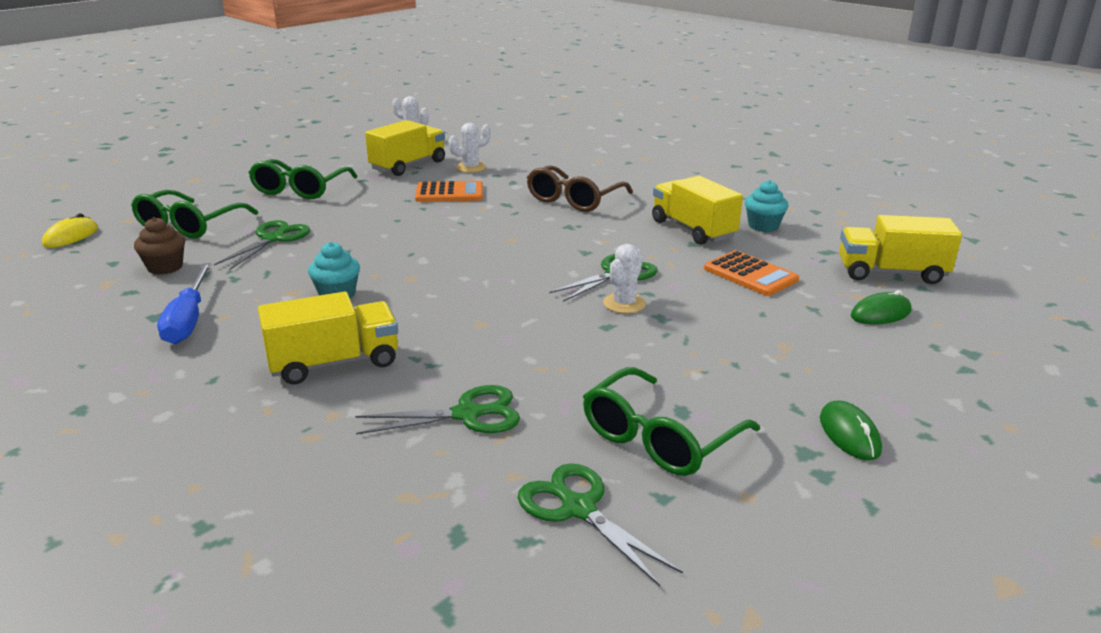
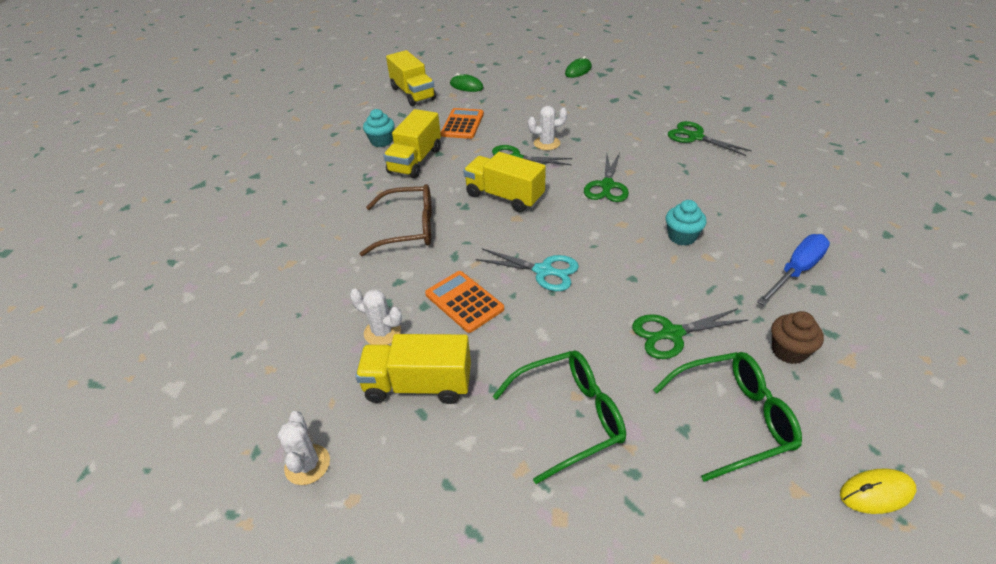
camera: 125 degrees left, 15 degrees up
yellow truck [258,292,398,384] -> yellow truck moved to [463,152,546,212]
green scissors [518,463,683,586] -> green scissors moved to [584,153,629,202]
green glasses [583,367,760,476] -> none
none -> turquoise scissors [476,248,579,291]

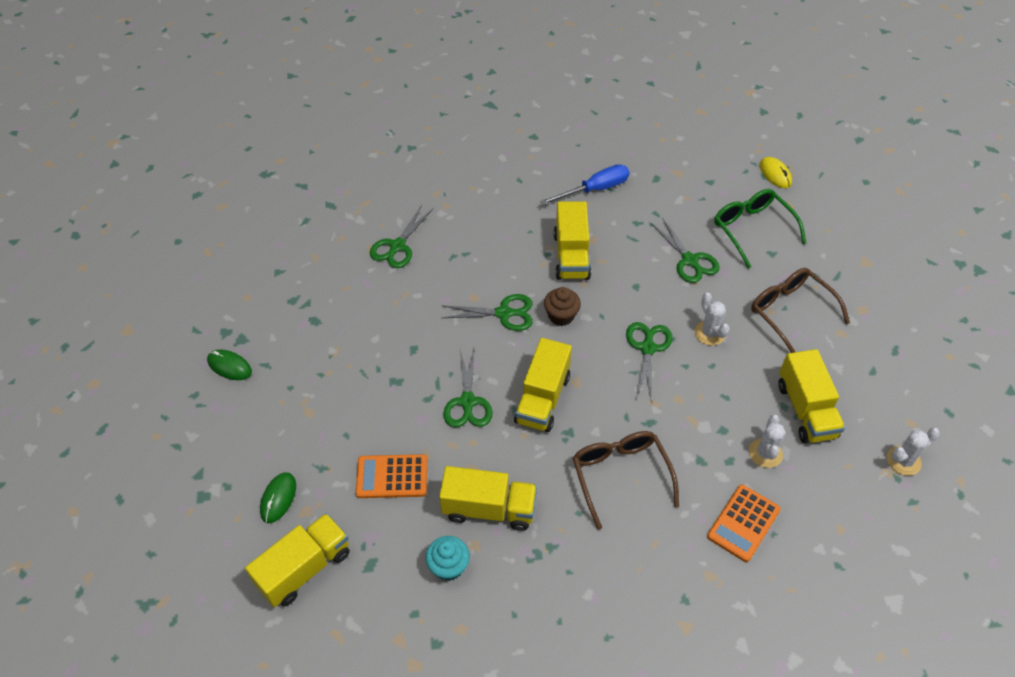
camera: 105 degrees left, 10 degrees up
orange calculator [425,271,504,333] -> orange calculator moved to [707,484,781,562]
turquoise scissors [476,248,579,291] -> green scissors [626,322,672,400]
green glasses [493,350,626,484] -> brown glasses [751,268,850,353]
white cactus [528,106,567,150] -> white cactus moved to [695,292,730,346]
turquoise cupcake [666,200,707,246] -> yellow truck [554,201,591,280]
blue screwdriver [757,234,830,306] -> blue screwdriver turned 120 degrees clockwise [540,164,629,205]
brown cupcake [771,311,824,364] -> brown cupcake moved to [544,287,581,326]

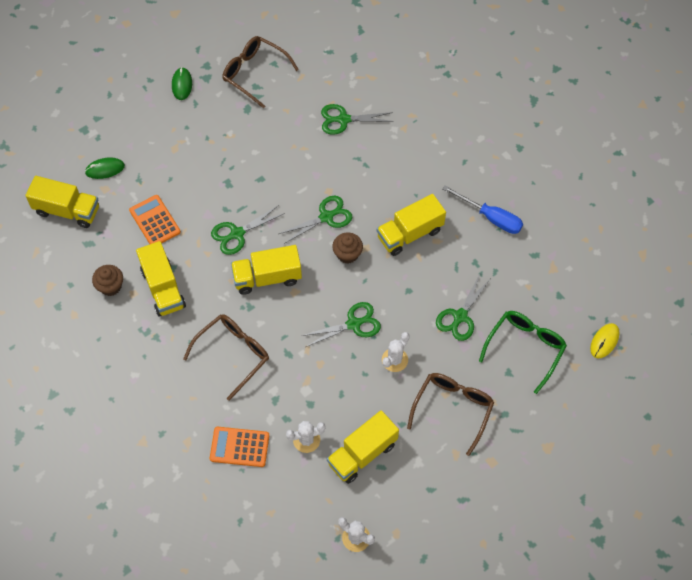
camera: 60 degrees right, 10 degrees up
turquoise cupcake [425,536,470,581] -> brown cupcake [92,265,123,296]
green scissors [441,294,533,331] -> green scissors turned 90 degrees counterclockwise [279,196,352,244]
none -> brown glasses [222,36,299,109]

